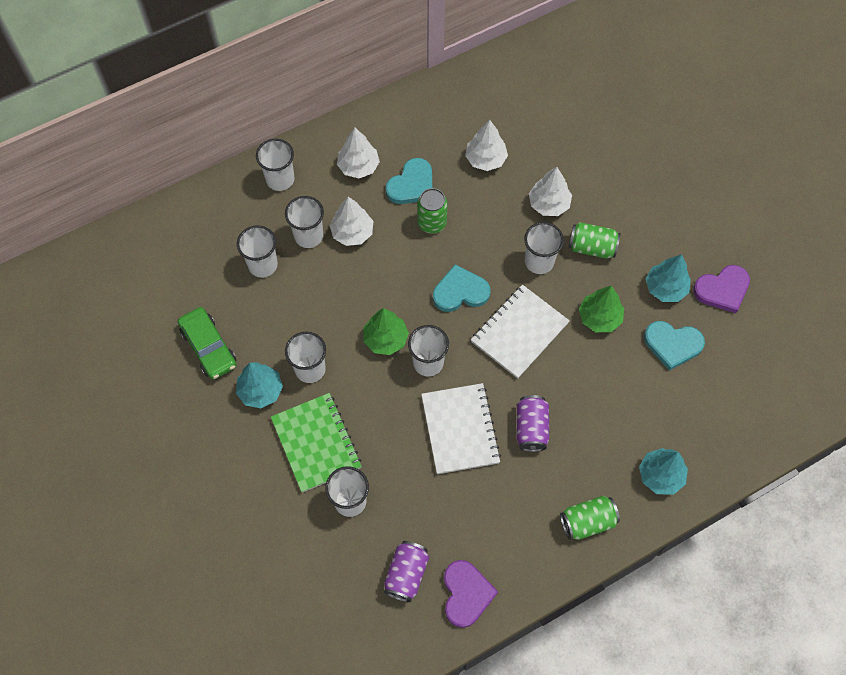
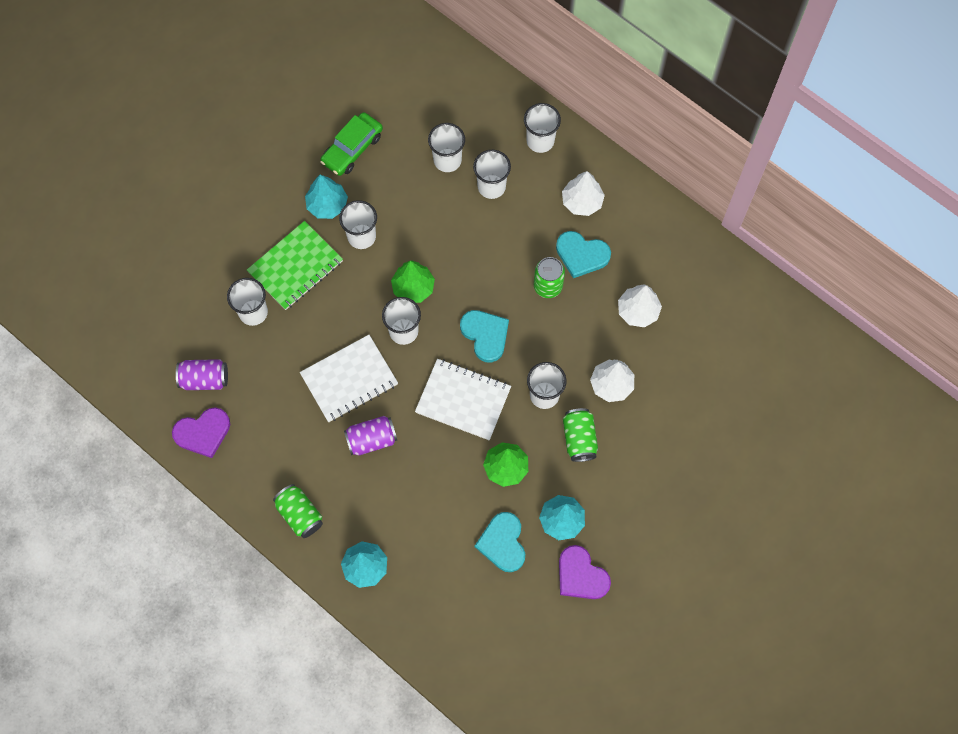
camera: 70 degrees right, 5 degrees up
white tree [329,197,373,246] -> none

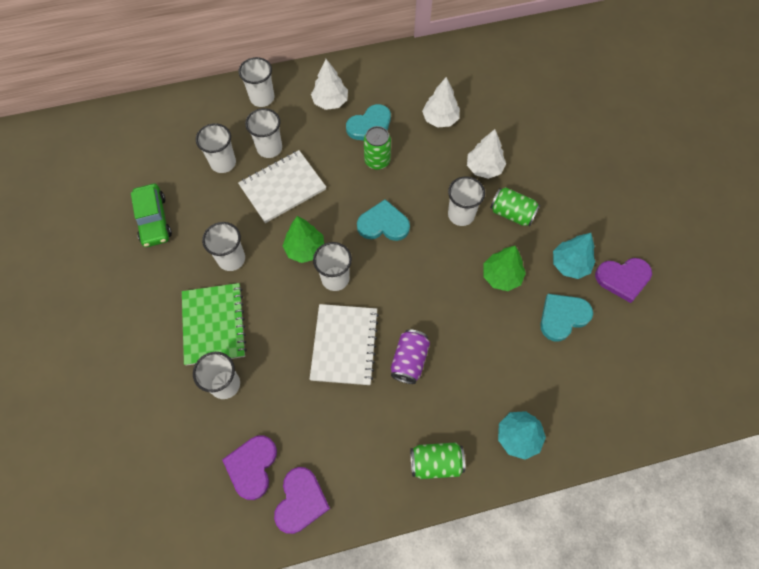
camera: 55 degrees left, 5 degrees down
purple can [176,359,228,390] -> purple heart [222,436,277,500]
turquoise tree [305,174,348,219] -> none
white notebook [415,359,511,440] -> white notebook moved to [238,150,326,223]
turquoise heart [475,512,525,572] -> turquoise heart turned 120 degrees clockwise [540,294,593,342]

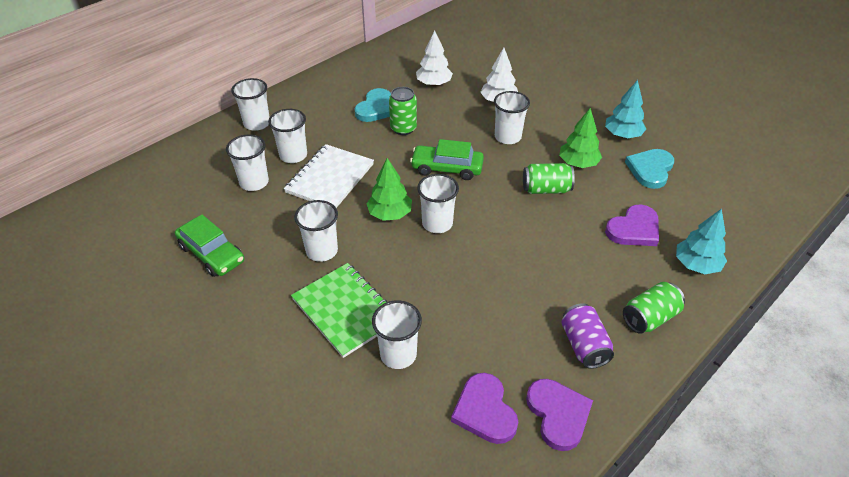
camera: 30 degrees left, 20 degrees down
white notebook [310,304,379,385] -> none
white tree [311,59,348,110] -> none
turquoise heart [357,199,410,241] -> green car [410,139,484,180]
purple can [391,329,430,384] -> purple can moved to [562,303,614,369]
green can [490,187,540,226] -> green can moved to [523,163,575,194]
purple heart [595,258,652,303] -> purple heart moved to [605,205,659,246]

